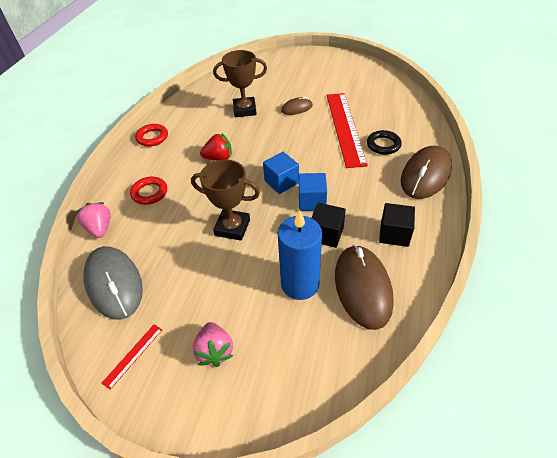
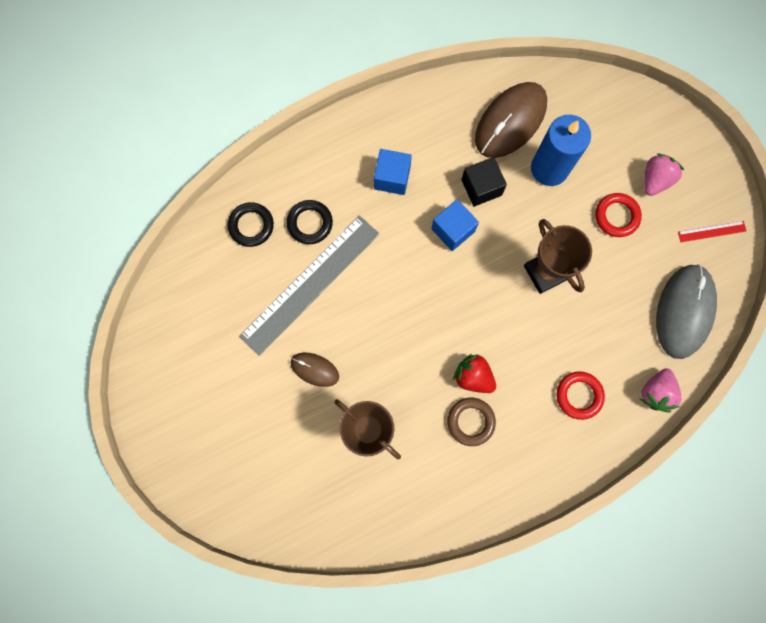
camera: 135 degrees left, 30 degrees up
red ring [135,124,168,146] -> red ring moved to [595,193,642,237]
blue cube [263,152,299,194] -> blue cube moved to [374,149,412,195]
red ruler [326,93,368,168] -> grey ruler [239,215,379,356]
black cube [379,203,415,247] -> none
brown mouse [401,146,452,199] -> none
none -> black ring [228,202,274,247]
none -> brown ring [447,398,496,446]

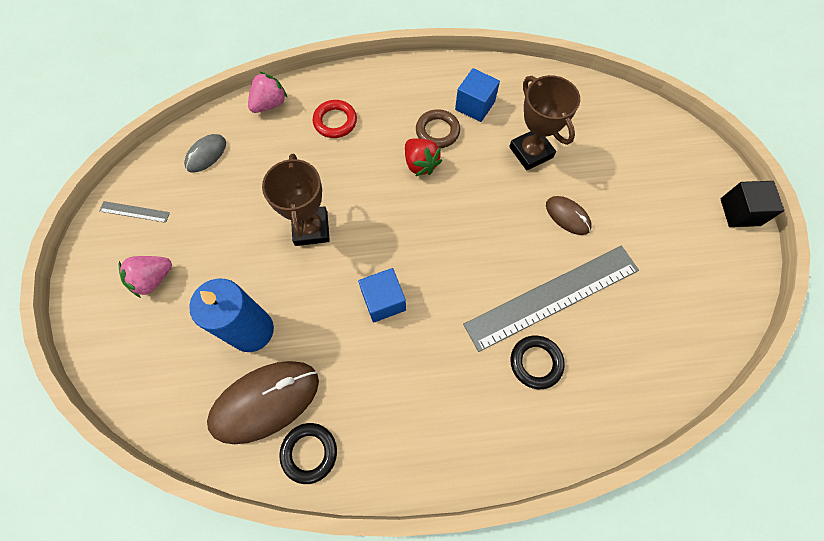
camera: 160 degrees left, 10 degrees down
black ring [228,202,274,247] -> black ring moved to [279,423,337,484]
blue cube [374,149,412,195] -> blue cube moved to [455,68,500,122]
black cube [461,157,507,207] -> black cube moved to [721,181,784,227]
red ring [595,193,642,237] -> none
grey mouse [656,264,717,359] -> grey mouse [184,134,226,172], size x0.52
red ruler [678,221,746,242] -> grey ruler [99,201,170,223]

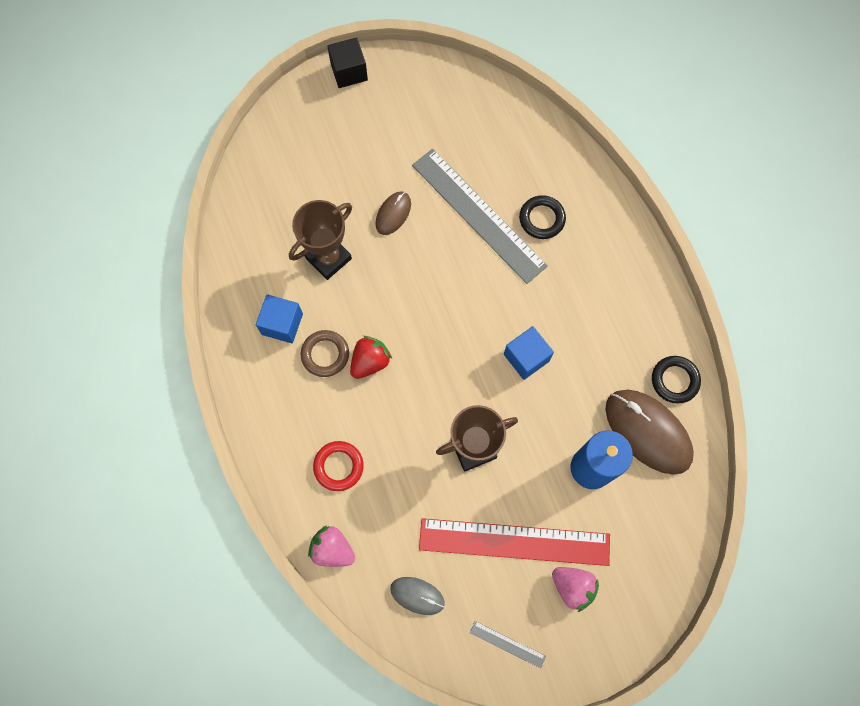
camera: 105 degrees left, 5 degrees up
grey ruler [99,201,170,223] -> grey ruler turned 60 degrees counterclockwise [470,621,546,668]
none -> red ruler [419,518,610,566]

